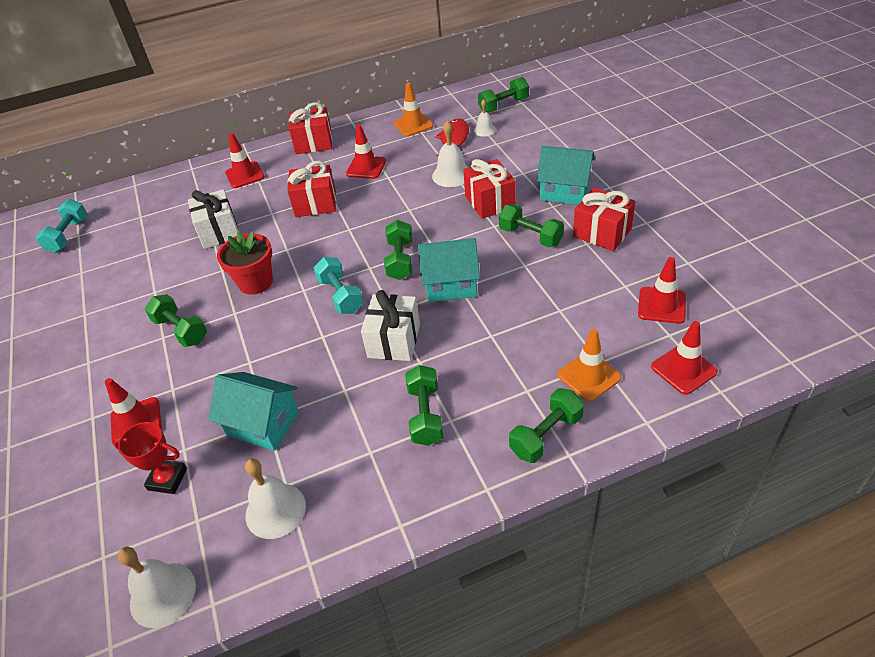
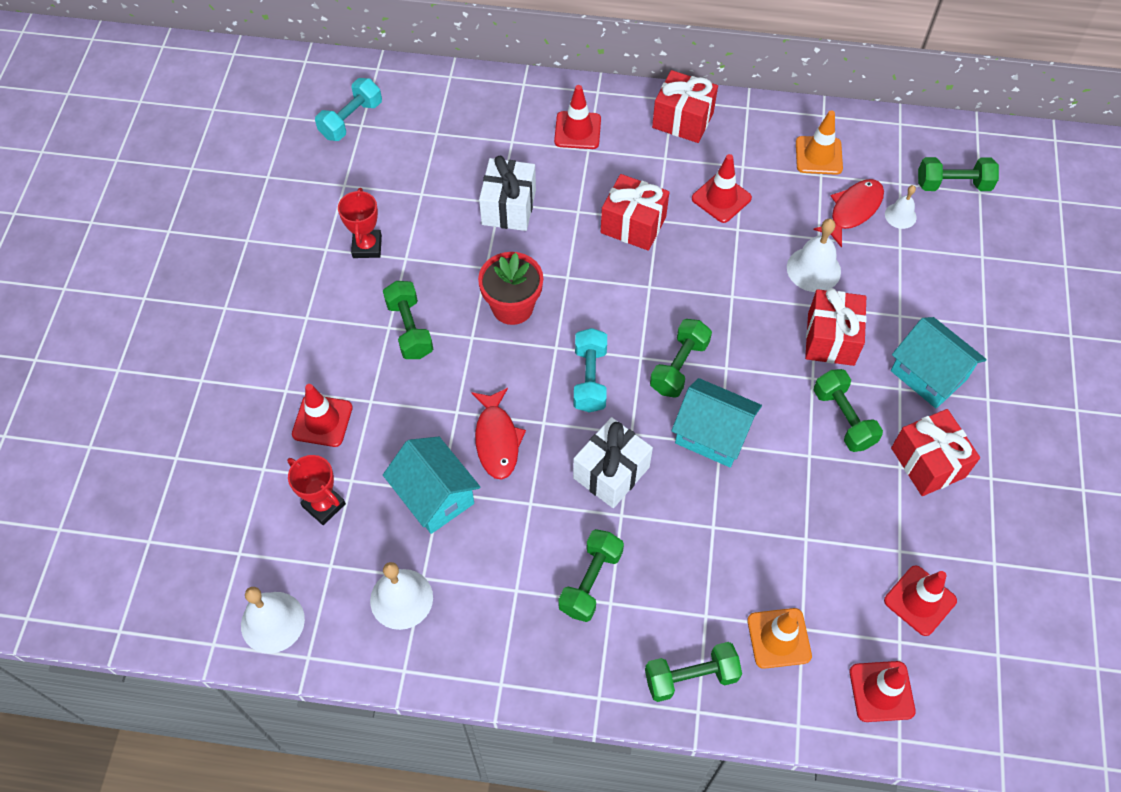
camera: 25 degrees right, 15 degrees up
none -> red trophy [338,188,382,258]
none -> red fish [471,388,526,480]

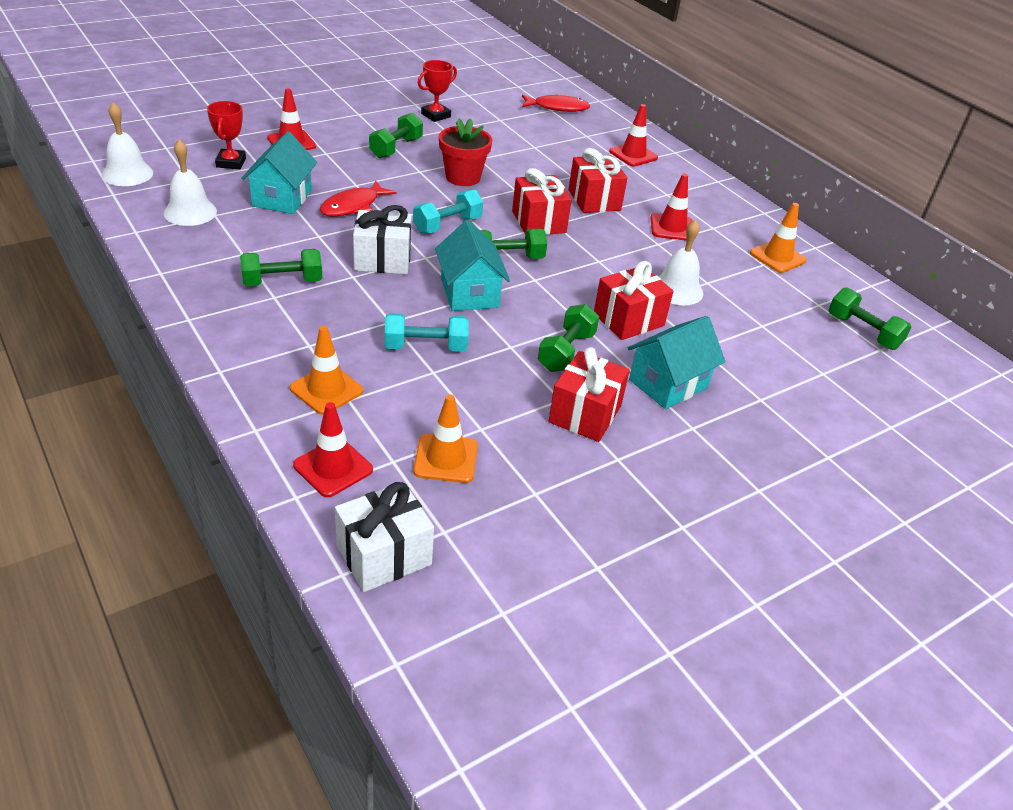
camera: 45 degrees right, 20 degrees down
turquoise dumbbell [315,78,382,141] -> turquoise dumbbell moved to [385,313,469,352]
white gift [479,156,536,231] -> white gift moved to [335,482,434,592]
green dumbbell [645,642,742,702] -> none
red gift [652,70,718,143] -> red gift moved to [512,168,572,235]
red fish [813,179,884,248] -> red fish moved to [522,94,590,112]
red traffic cone [884,566,957,636] -> orange traffic cone [413,395,478,483]
white bell [885,185,917,229] -> none
turquoise house [891,317,987,408] -> turquoise house turned 45 degrees clockwise [628,316,725,409]

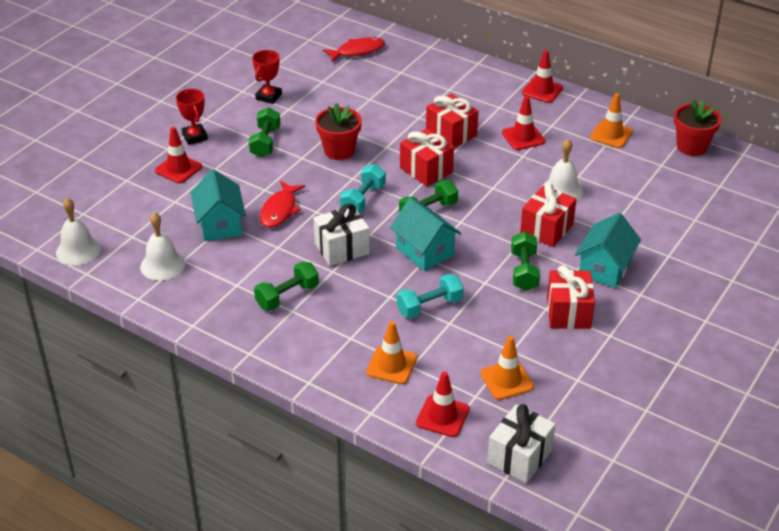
camera: 20 degrees left, 0 degrees up
red trophy [207,101,246,170] -> red trophy moved to [176,89,208,145]
red traffic cone [609,104,658,166] -> red traffic cone moved to [522,50,563,103]
green dumbbell [829,287,912,350] -> none
none -> red flower pot [674,100,721,156]

